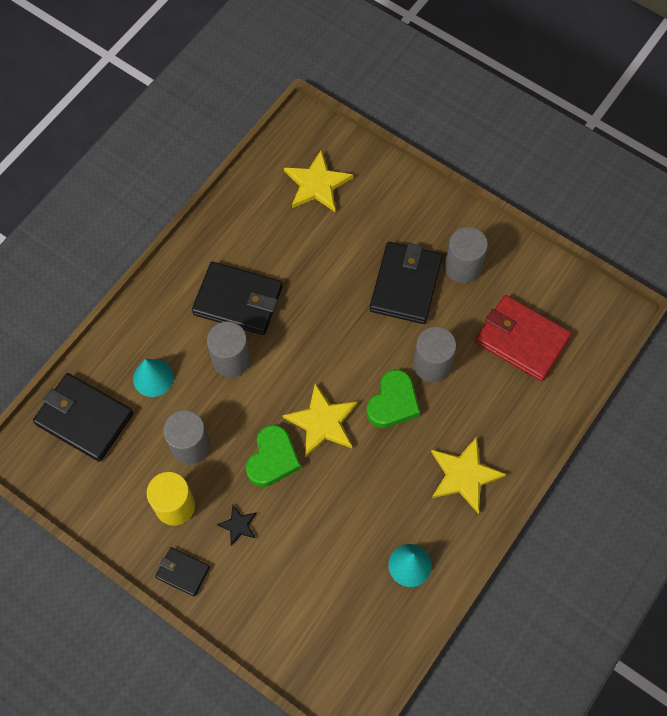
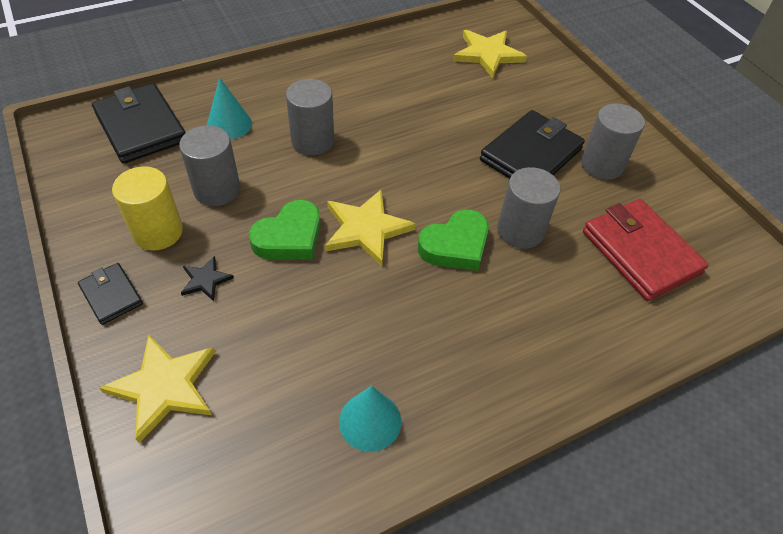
camera: 25 degrees right, 15 degrees down
black wallet [192,262,282,335] -> none
yellow star [431,437,506,513] -> yellow star moved to [99,335,215,443]

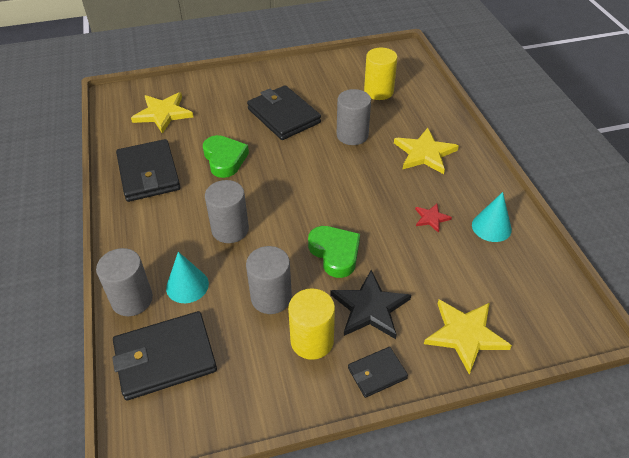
camera: 75 degrees left, 5 degrees down
black star [181,256,234,301] -> black star [330,270,411,339], size x1.91
yellow star [325,190,416,266] -> yellow star moved to [394,128,459,174]
green heart [418,209,489,271] -> green heart moved to [203,135,249,178]
grey cylinder [581,103,645,180] -> grey cylinder moved to [96,248,153,316]
red wallet [583,199,708,301] -> yellow cylinder [364,48,398,100]
none -> black wallet [116,139,180,202]
none -> red star [415,204,452,233]

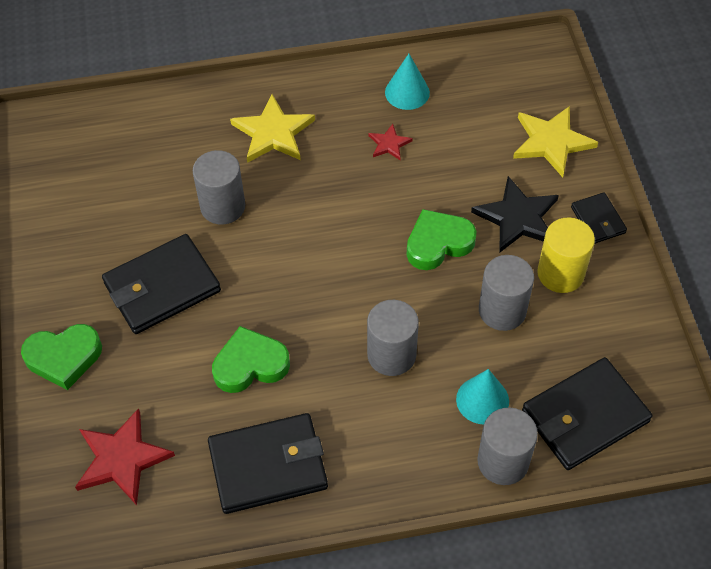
camera: 85 degrees left, 10 degrees up
black wallet [112,311,217,400] -> black wallet turned 75 degrees clockwise [522,357,652,470]
yellow star [131,92,193,134] -> red star [75,408,175,505]
yellow cylinder [364,48,398,100] -> none
none -> green heart [21,324,102,390]

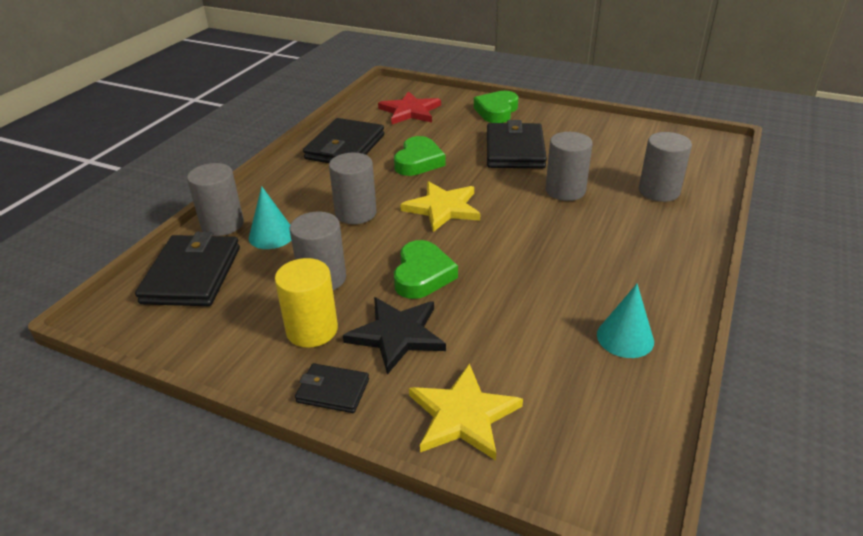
camera: 125 degrees right, 20 degrees down
yellow star [230,94,315,163] -> yellow star moved to [400,181,480,232]
red star [368,124,413,161] -> none
none -> grey cylinder [639,132,692,202]

